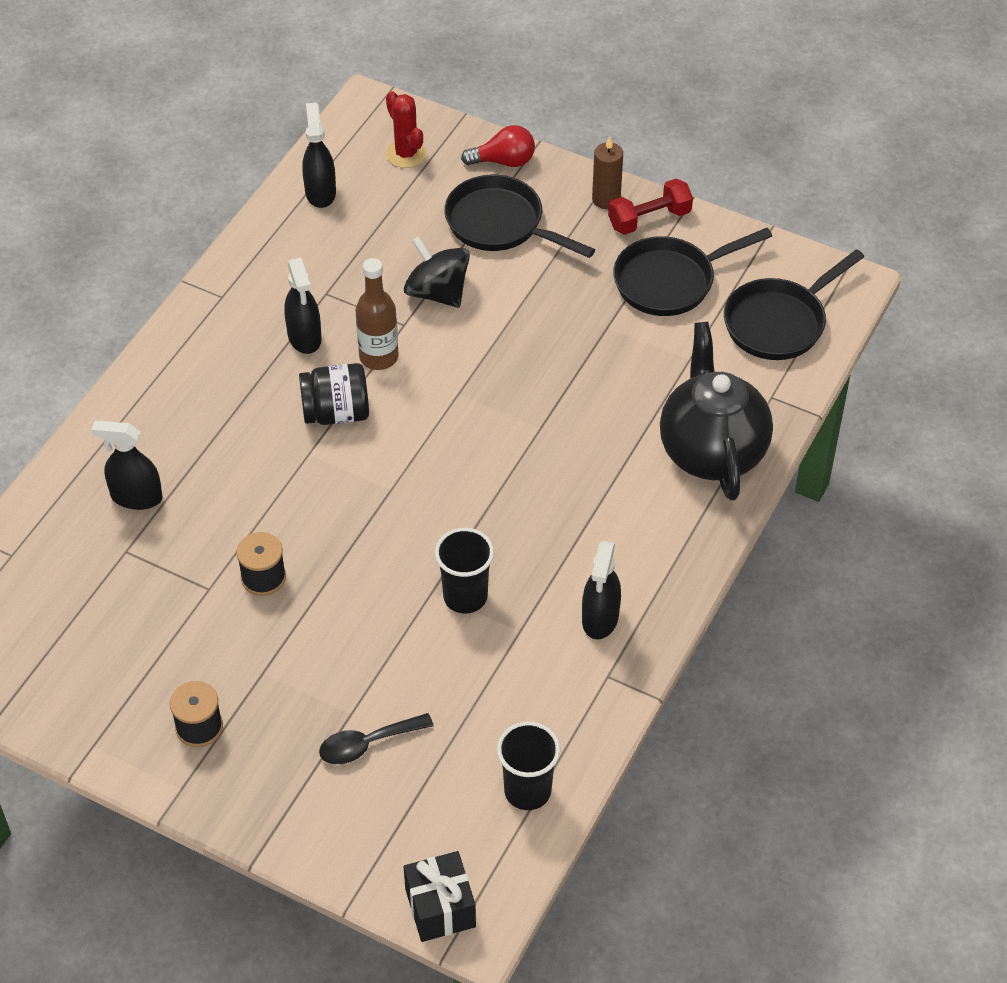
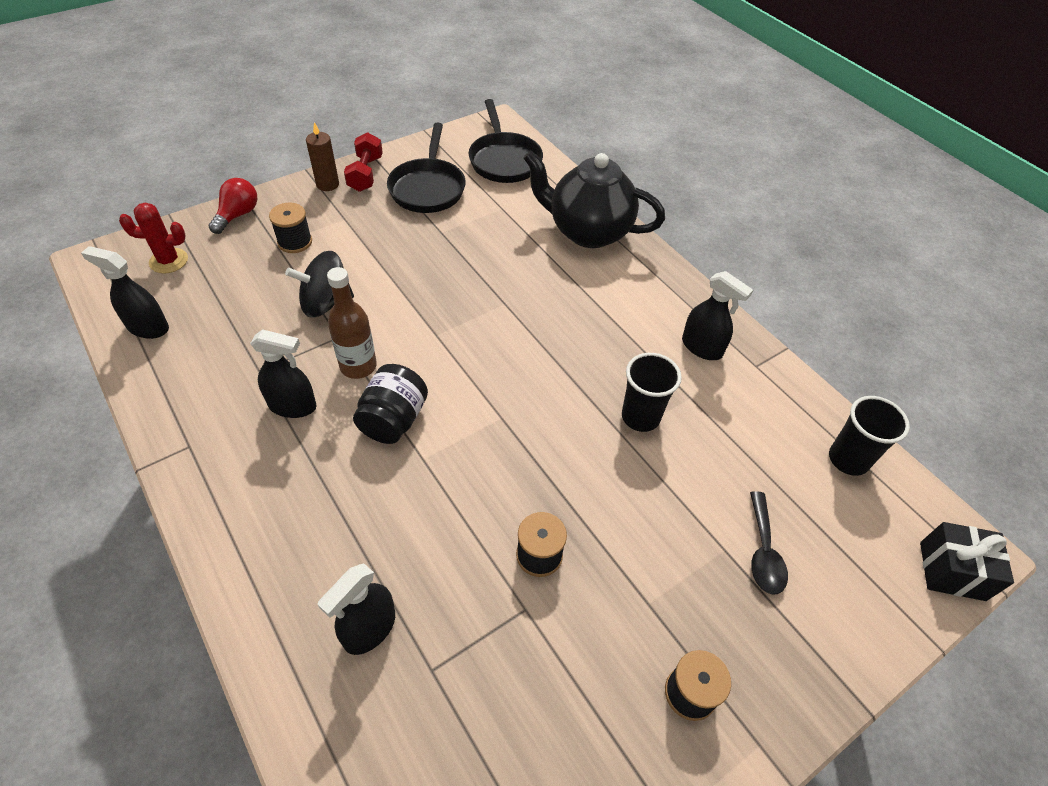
camera: 65 degrees left, 0 degrees up
black pan [444,175,595,258] -> black spool [269,203,312,253]

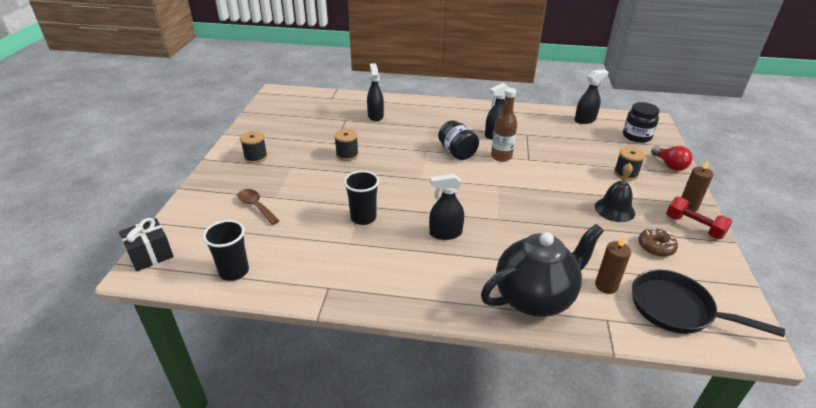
camera: 135 degrees right, 15 degrees down
red cactus [119,203,188,274] -> black jar [623,102,660,143]
black spinning top [285,251,354,318] -> none
black pan [387,123,466,213] -> brown donut [638,228,678,257]
black spray bottle [682,271,753,360] -> black spray bottle moved to [429,174,464,240]
black spoon [750,491,788,595] -> brown spoon [238,189,279,225]
none -> black bell [595,163,635,222]
none -> brown candle [595,236,631,294]

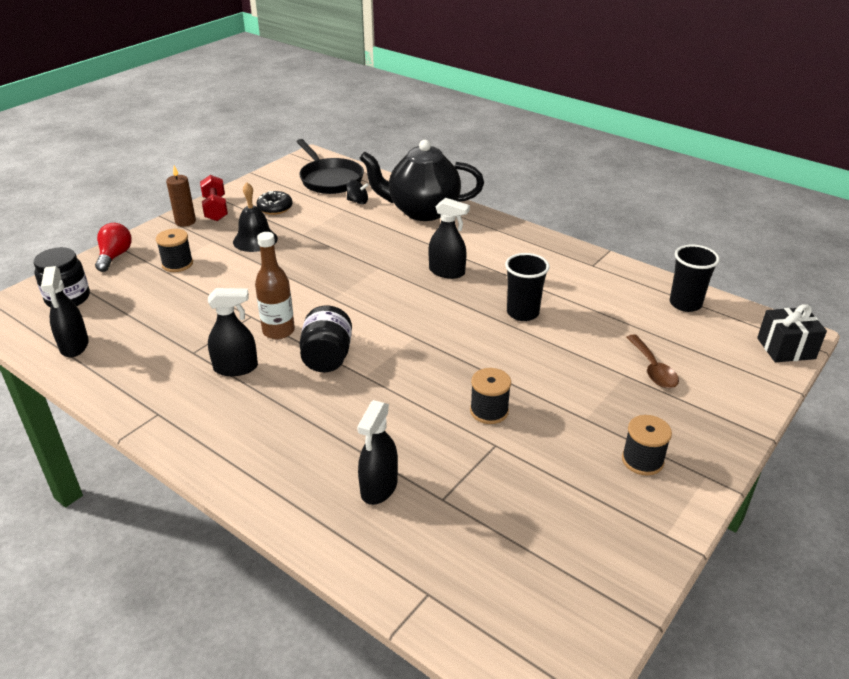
camera: 150 degrees left, 0 degrees up
black spray bottle [575,69,609,124] -> black spray bottle turned 105 degrees counterclockwise [41,266,89,357]
brown candle [595,236,631,294] -> black spinning top [347,179,369,204]
brown donut [638,228,678,257] -> black donut [256,191,293,215]

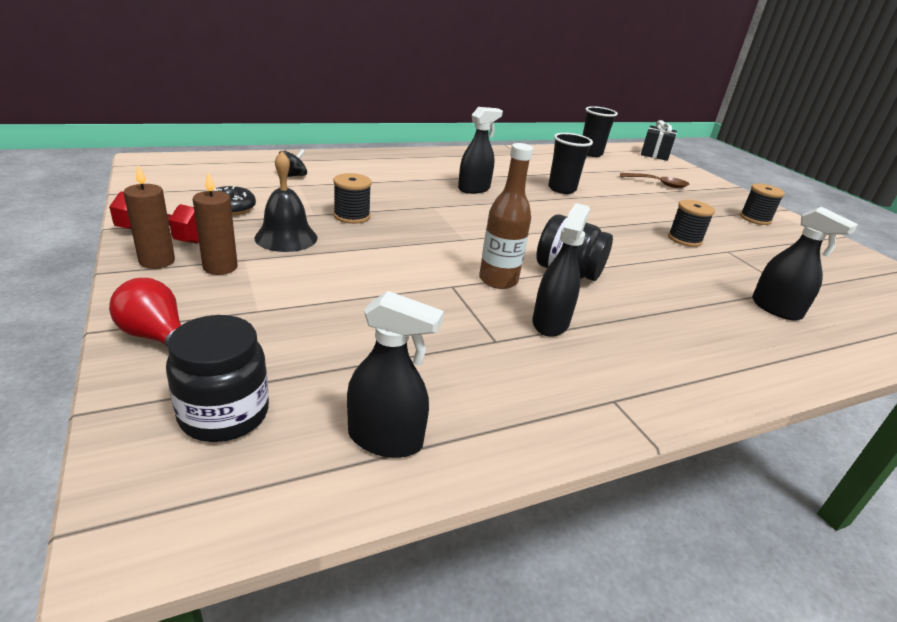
camera: 65 degrees left, 5 degrees down
black spool [156,229,193,272] -> black spool moved to [333,173,372,224]
black pan [297,139,364,194] -> none
black teapot [359,140,484,221] -> none
none -> brown candle [193,172,238,275]

